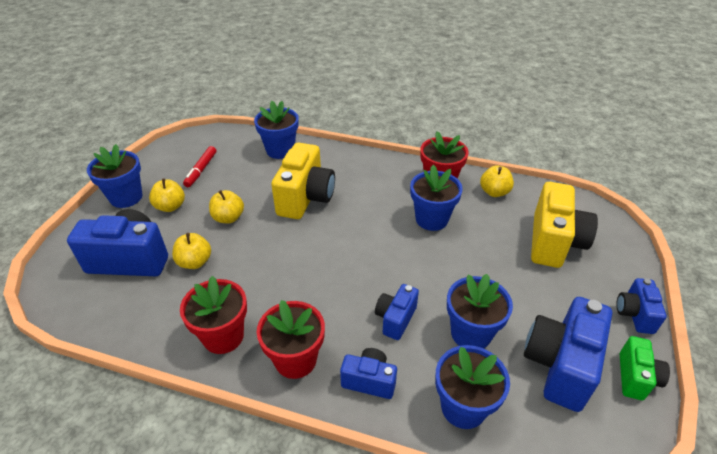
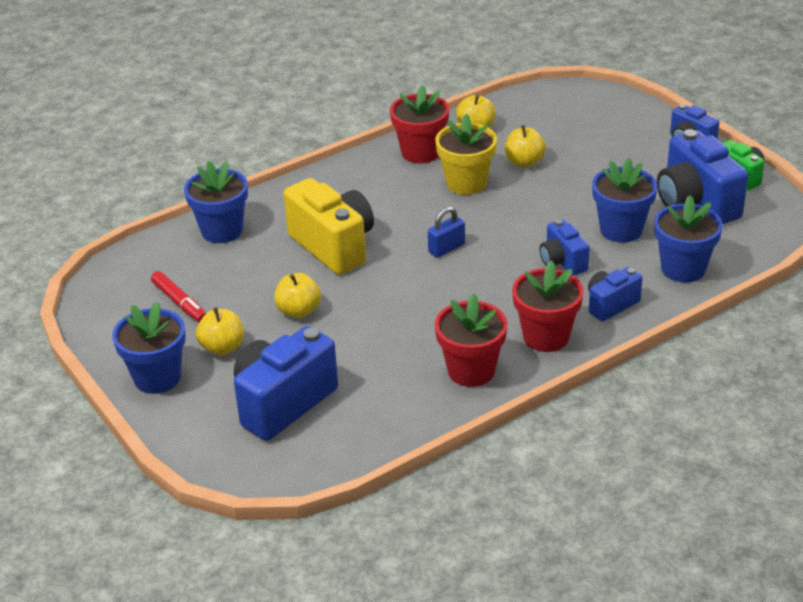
camera: 50 degrees left, 5 degrees down
yellow apple [172,233,211,269] -> yellow apple moved to [505,125,546,168]
blue flower pot [410,165,463,231] -> yellow flower pot [435,114,497,195]
yellow camera [531,182,598,268] -> none
none -> blue padlock [428,206,465,258]

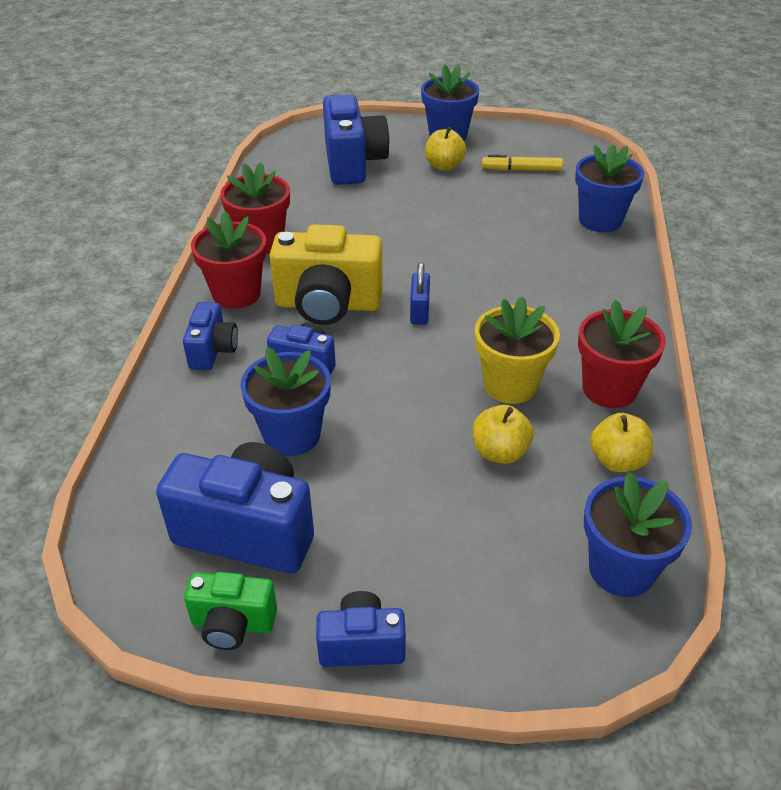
camera: 130 degrees right, 5 degrees up
red marker [151,271,206,322] -> yellow marker [482,154,563,171]
yellow apple [274,273,321,318] -> none
yellow camera [284,178,374,275] -> yellow camera moved to [270,224,383,325]
blue flower pot [654,195,723,283] -> blue flower pot moved to [584,472,692,597]

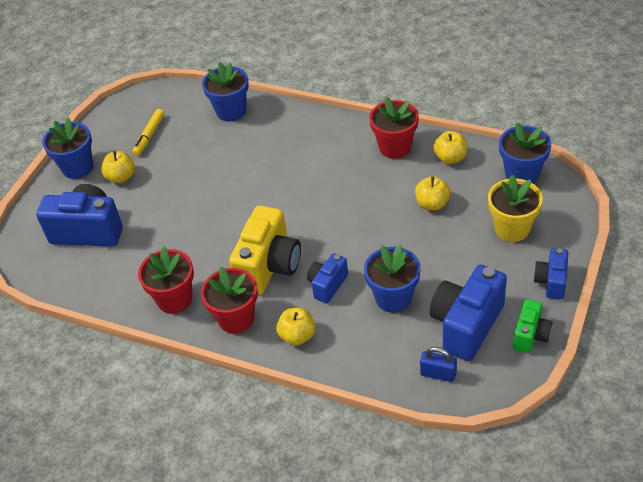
camera: 70 degrees left, 5 degrees up
blue camera [183,302,238,370] -> yellow apple [276,308,315,346]
blue padlock [410,262,430,325] -> blue padlock moved to [420,347,457,382]
yellow flower pot [475,296,560,404] -> yellow flower pot moved to [488,175,543,242]

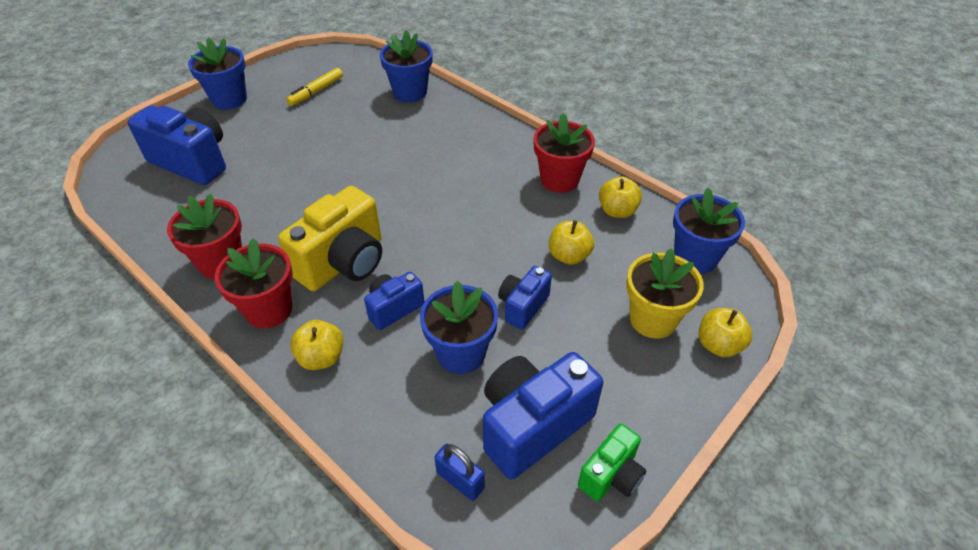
camera: 15 degrees right, 0 degrees up
yellow apple [101,151,135,183] -> yellow apple moved to [699,308,752,357]
blue camera [533,248,568,299] -> blue camera moved to [498,266,552,330]

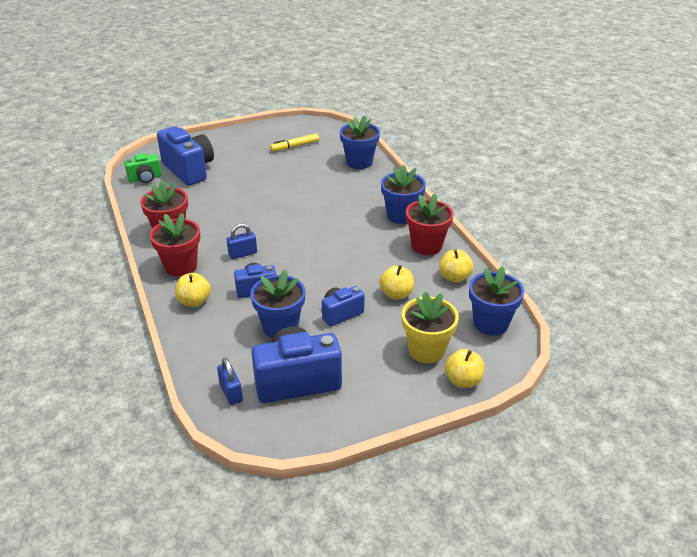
camera: 25 degrees right, 10 degrees down
blue flower pot [188,37,247,110] -> blue flower pot moved to [381,164,426,224]
yellow camera [278,186,382,291] -> blue padlock [227,223,257,259]
green camera [578,424,646,501] -> green camera moved to [124,153,162,183]

